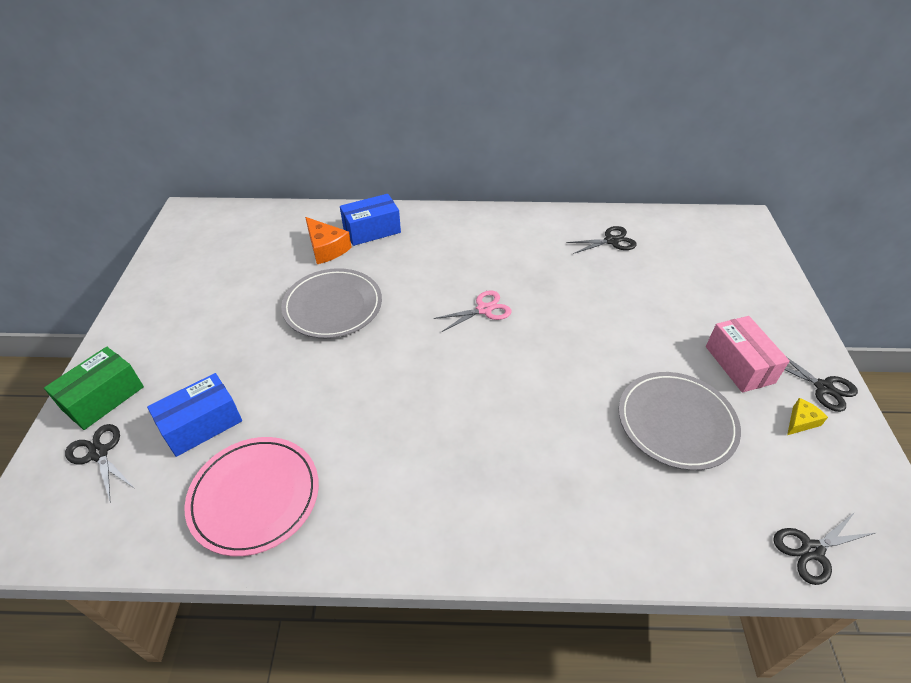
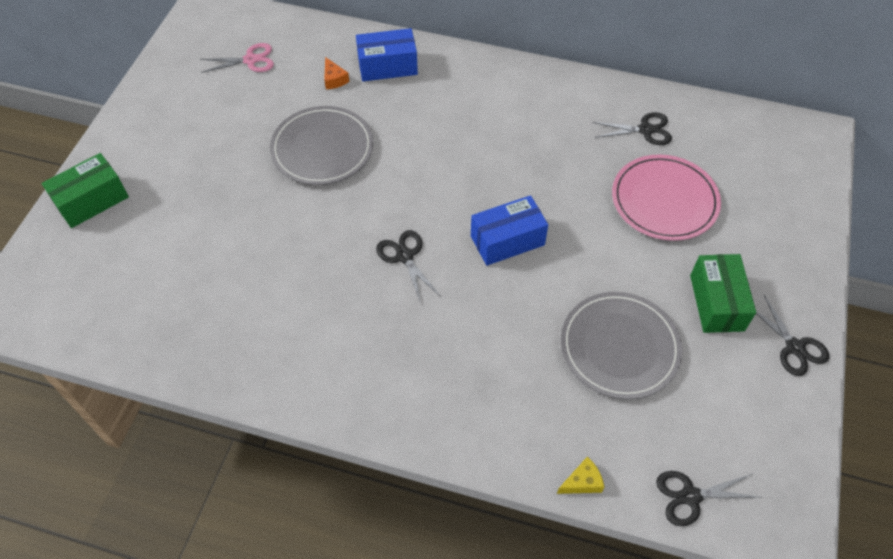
camera: 15 degrees right, 10 degrees up
black scissors [65,424,135,503] -> black scissors moved to [376,230,440,303]
blue box [147,373,242,457] -> blue box moved to [471,195,548,266]
pink plate [184,437,319,556] -> pink plate moved to [612,154,721,241]
orange cheese [305,217,352,264] -> orange cheese [324,57,349,89], size x0.58
pink scissors [433,290,512,332] -> pink scissors moved to [200,43,274,73]
pink box [706,316,790,393] -> green box [690,254,756,333]
yellow cheese [787,398,828,435] -> yellow cheese moved to [557,457,604,494]

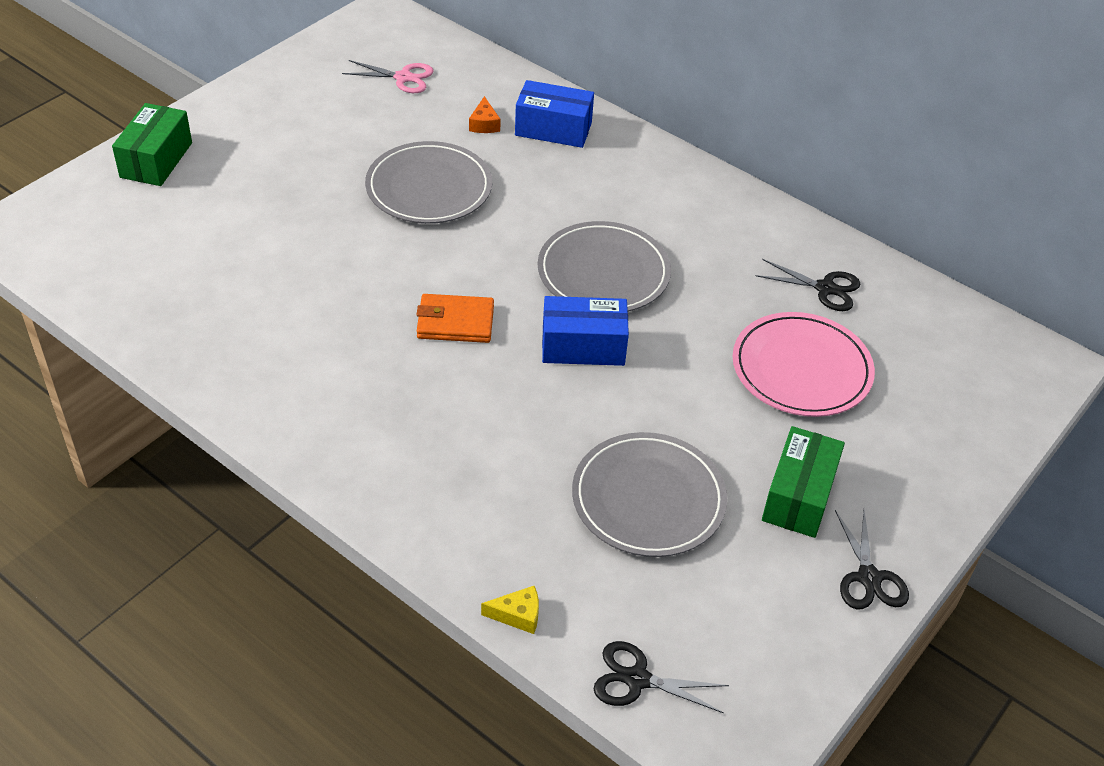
camera: 20 degrees right, 10 degrees down
green box [42,153,129,228] -> green box turned 60 degrees counterclockwise [112,103,192,186]
black scissors [376,230,440,303] -> orange wallet [416,294,494,343]
none -> grey plate [538,221,671,312]

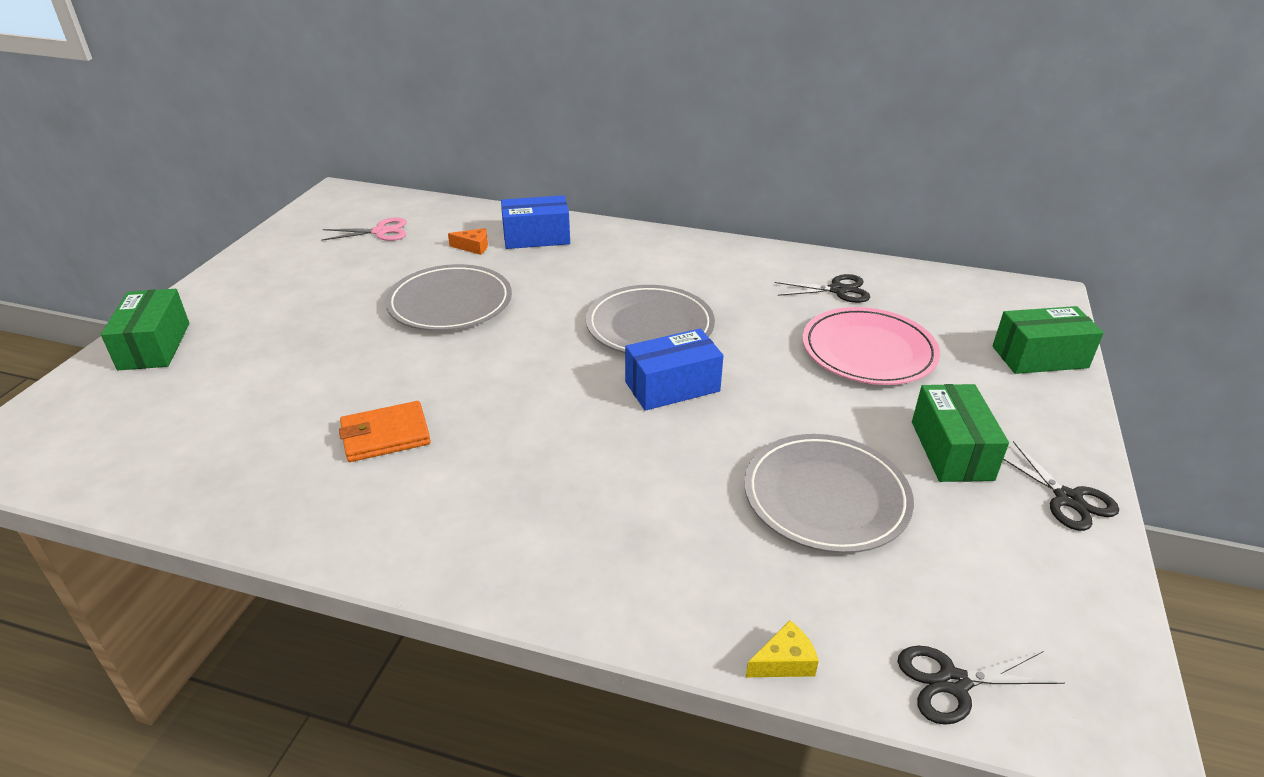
camera: 20 degrees left, 10 degrees down
orange wallet [416,294,494,343] -> orange wallet moved to [339,401,431,462]
orange cheese [469,96,501,133] -> orange cheese turned 60 degrees counterclockwise [448,228,488,255]
none -> green box [992,306,1104,374]

